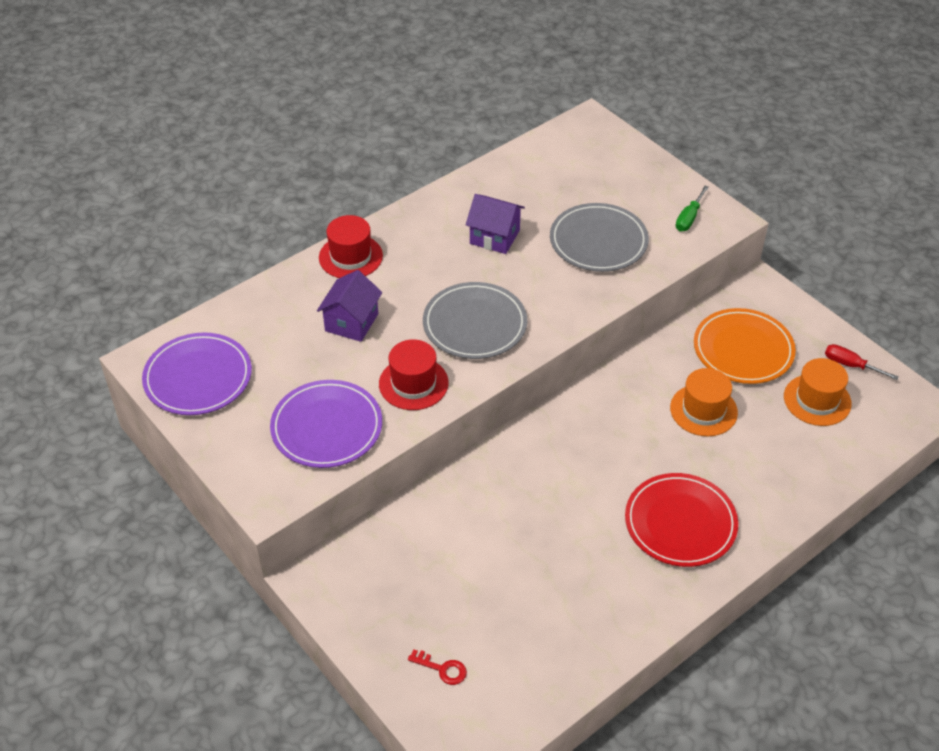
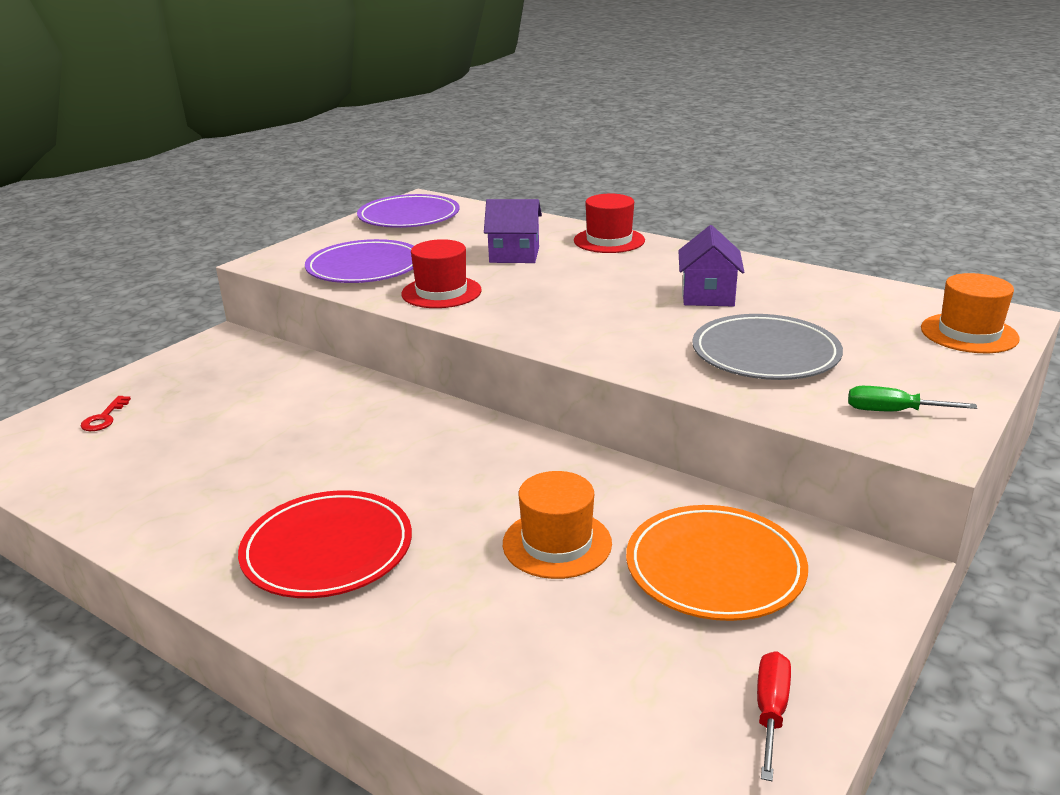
camera: 75 degrees right, 20 degrees down
grey plate [423,282,527,359] -> none
orange hat [784,358,852,426] -> orange hat moved to [921,273,1020,353]

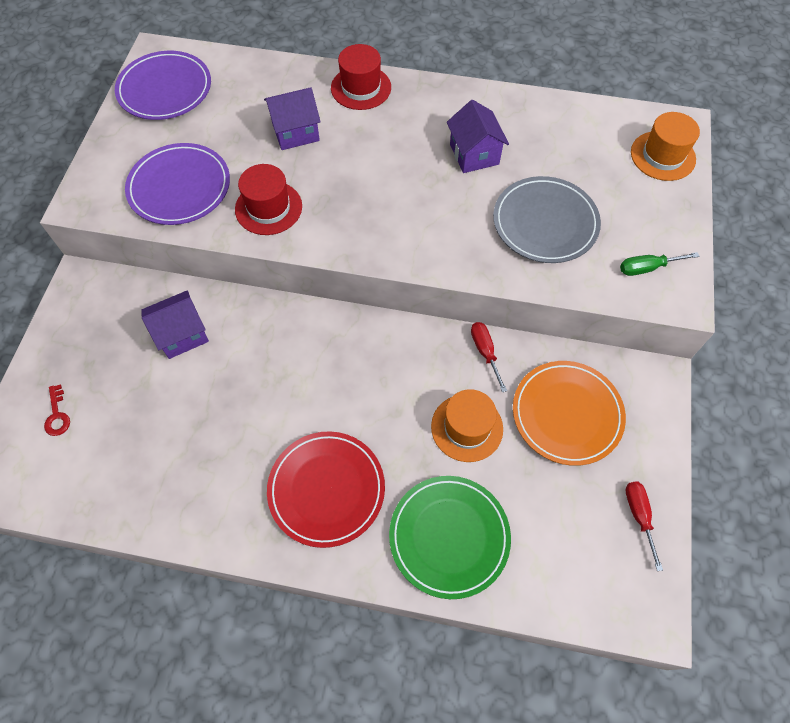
camera: 25 degrees left, 35 degrees up
none -> purple house [141,290,209,359]
none -> green plate [389,476,511,599]
none -> red screwdriver [471,322,507,392]

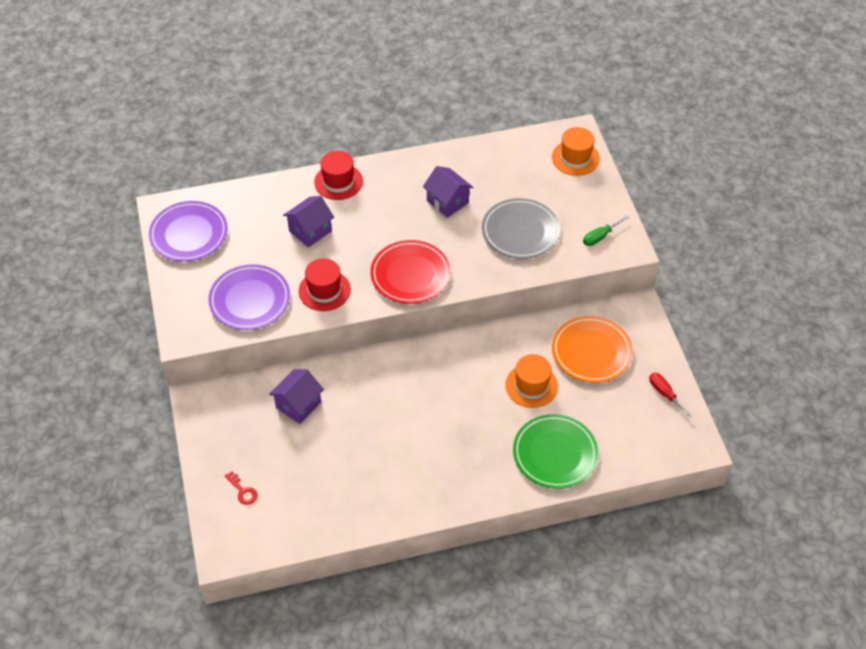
camera: 25 degrees left, 10 degrees down
red plate [267,431,385,548] -> red plate moved to [370,240,451,304]
red screwdriver [471,322,507,392] -> none

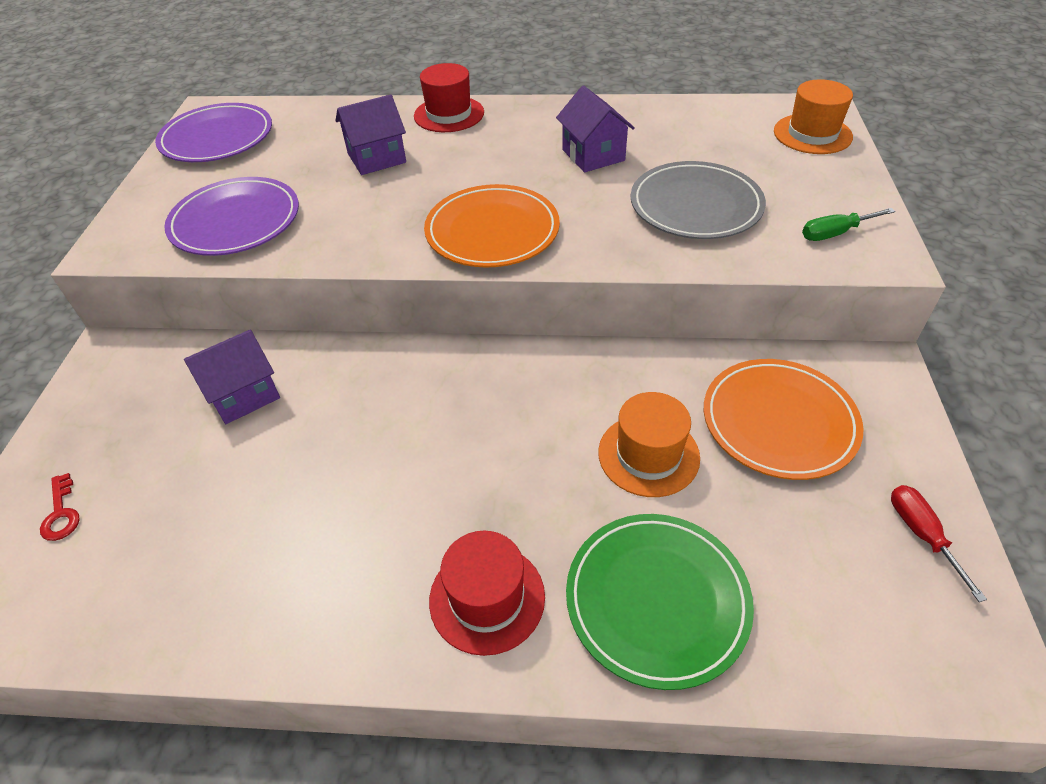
camera: 20 degrees right, 5 degrees down
red hat [299,258,351,311] -> red hat moved to [429,531,545,656]
red plate [370,240,451,304] -> orange plate [424,184,560,268]

